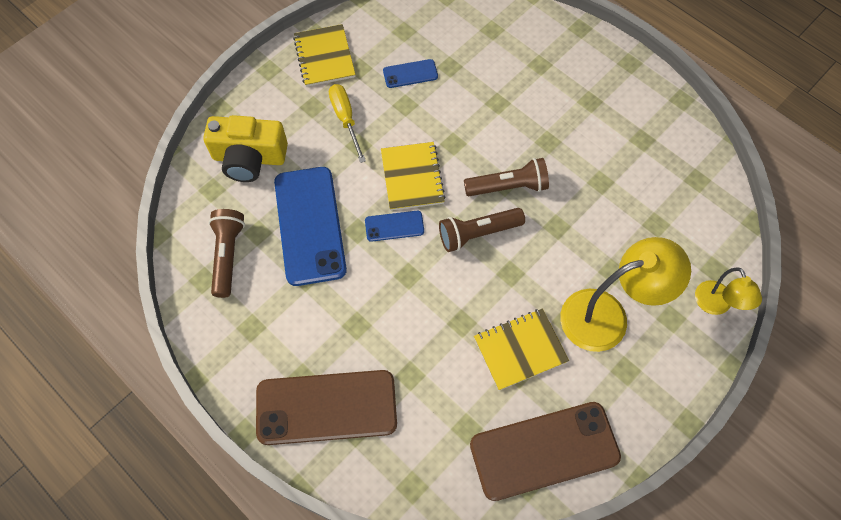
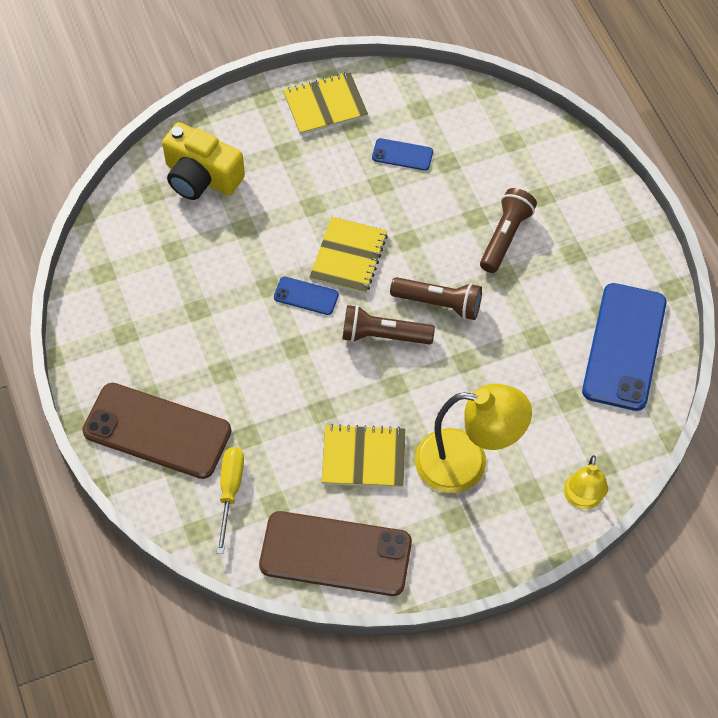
camera: 25 degrees right, 5 degrees down
brown flashlight [209,209,245,298] -> brown flashlight moved to [480,188,537,273]
blue phone [274,167,347,286] -> blue phone moved to [582,283,667,411]
yellow notebook [293,24,356,87] -> yellow notebook turned 60 degrees clockwise [283,72,368,135]
yellow screwdriver [329,84,366,163] -> yellow screwdriver moved to [217,447,244,554]

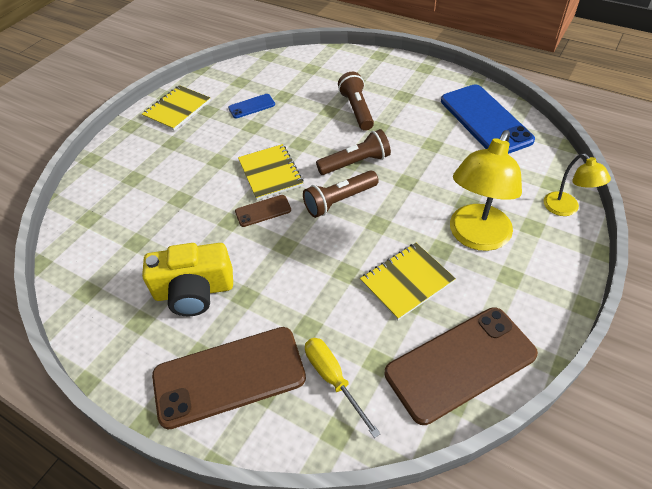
camera: 35 degrees left, 10 degrees down
yellow camera [162,122,245,200] -> yellow camera moved to [142,243,233,316]
blue phone [274,277,339,315] -> brown phone [235,195,291,227]
yellow lamp [415,384,532,493] -> yellow lamp turned 150 degrees clockwise [450,130,522,251]

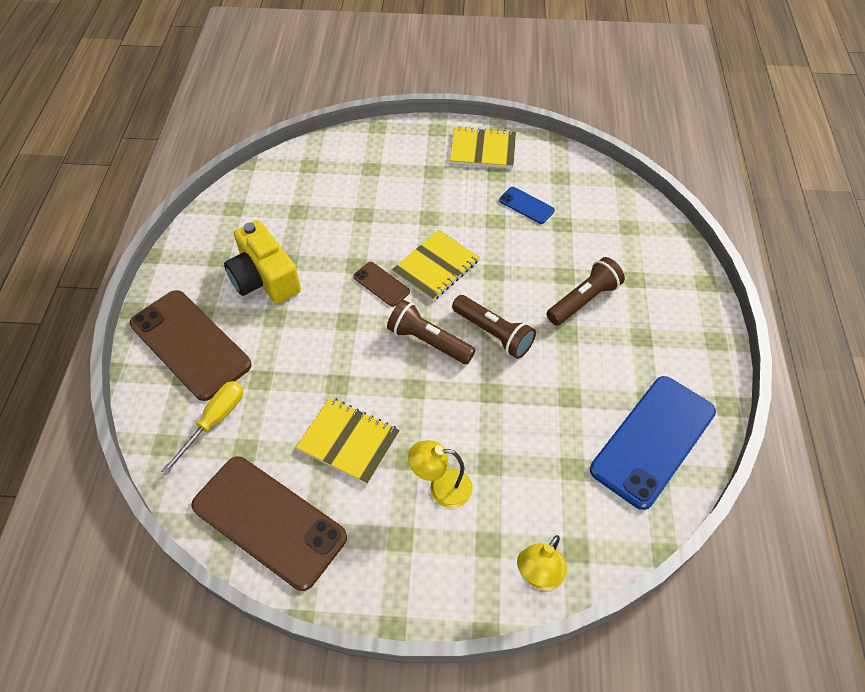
camera: 60 degrees right, 5 degrees up
yellow lamp [450,130,522,251] -> yellow lamp [408,440,473,508], size x0.56

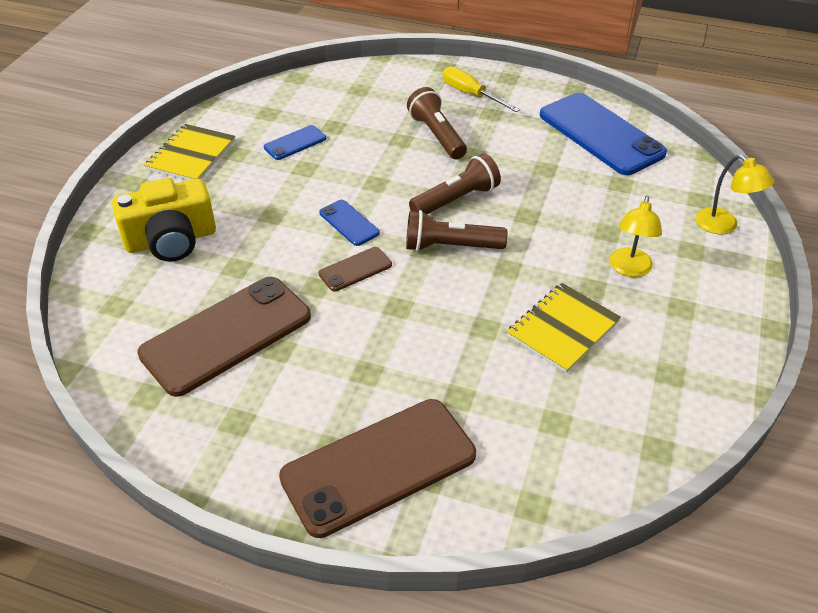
camera: 75 degrees left, 10 degrees down
yellow screwdriver [161,381,243,474] -> yellow screwdriver moved to [443,67,520,112]
brown phone [191,456,347,591] -> brown phone moved to [137,277,311,397]
yellow camera [224,220,301,304] -> yellow camera moved to [112,178,216,262]
brown flashlight [387,300,476,364] -> brown flashlight turned 45 degrees clockwise [406,210,508,252]
yellow notebook [392,230,480,301] -> blue phone [319,200,380,246]

